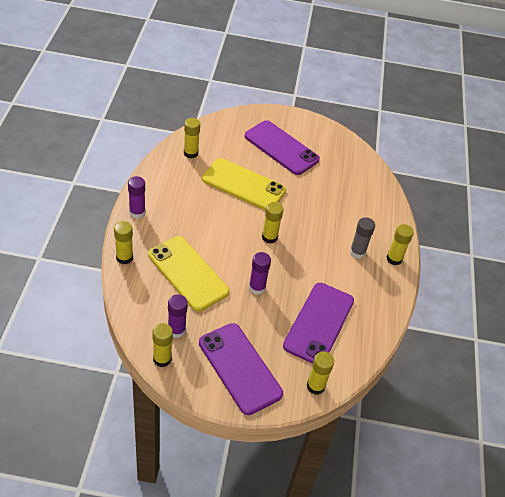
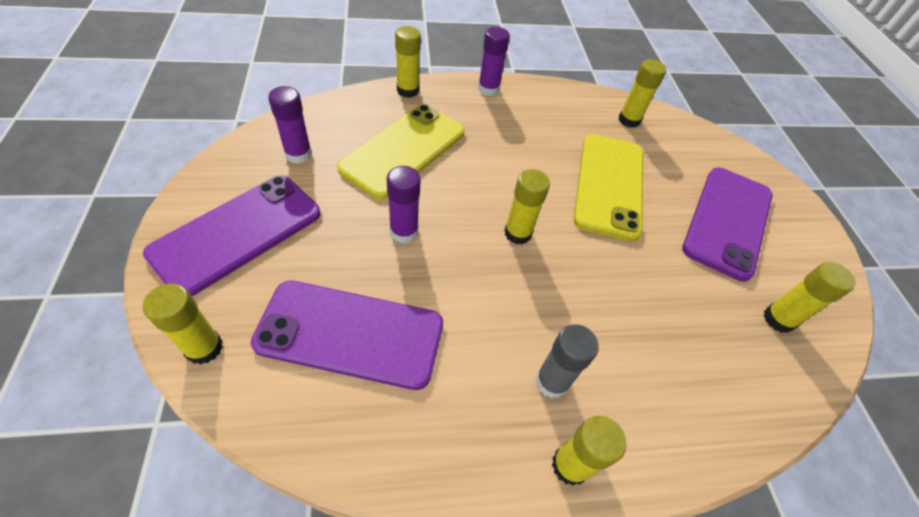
camera: 75 degrees right, 5 degrees up
yellow glue stick [153,323,173,367] -> yellow glue stick moved to [764,262,856,333]

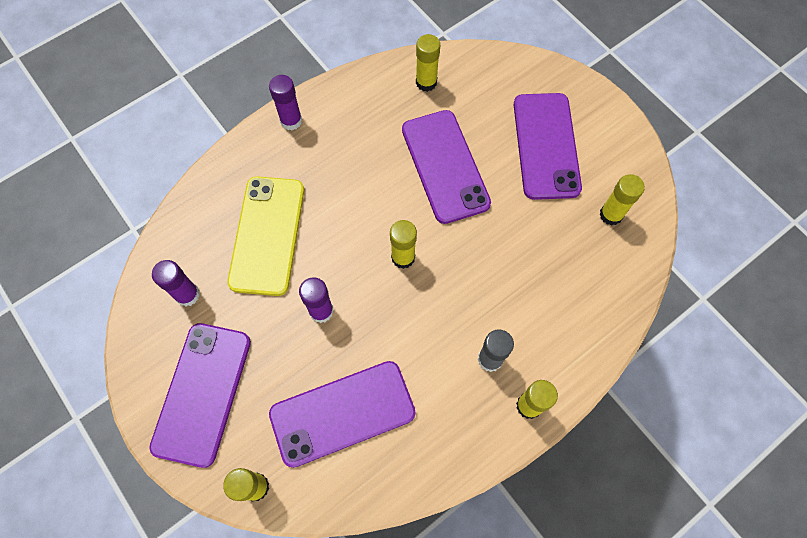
camera: 25 degrees left, 15 degrees up
yellow glue stick [395,26,421,98] -> none
yellow phone [573,134,643,241] -> purple phone [402,110,491,224]

